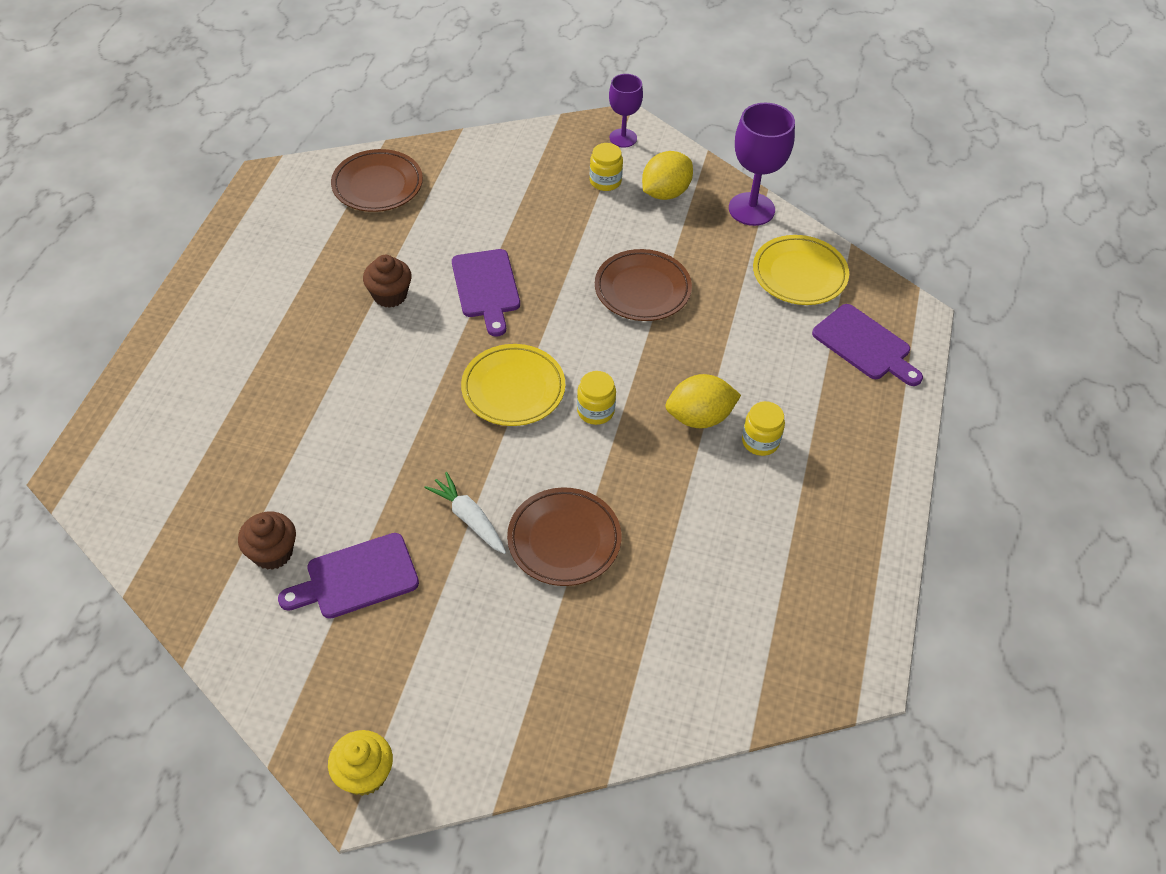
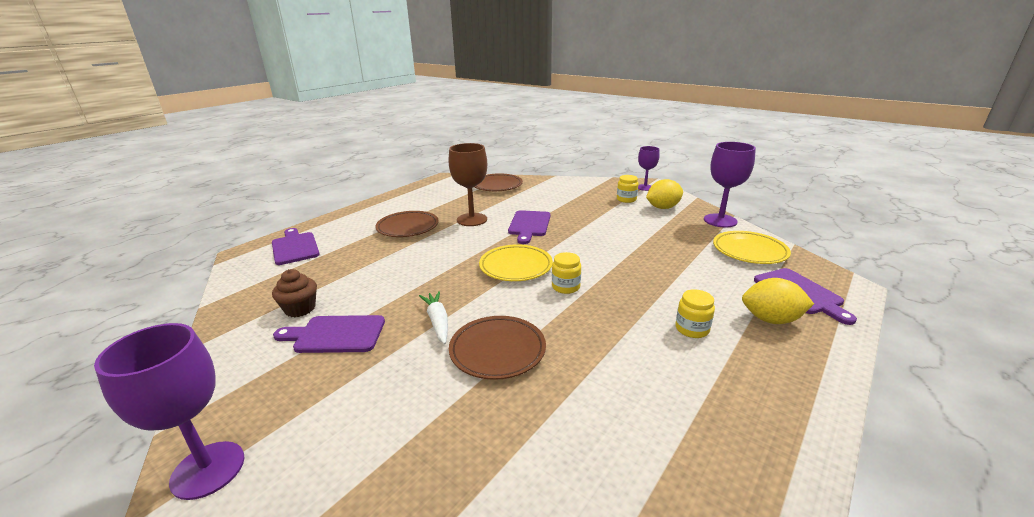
camera: 25 degrees right, 25 degrees down
yellow cupcake [328,730,393,796] -> purple goblet [94,323,244,500]
brown cupcake [363,255,412,308] -> brown goblet [448,143,487,226]
brown plate [595,249,692,321] -> brown plate moved to [375,211,439,237]
yellow lemon [666,374,741,428] -> yellow lemon moved to [742,278,814,324]
none -> purple cutting board [272,228,320,265]

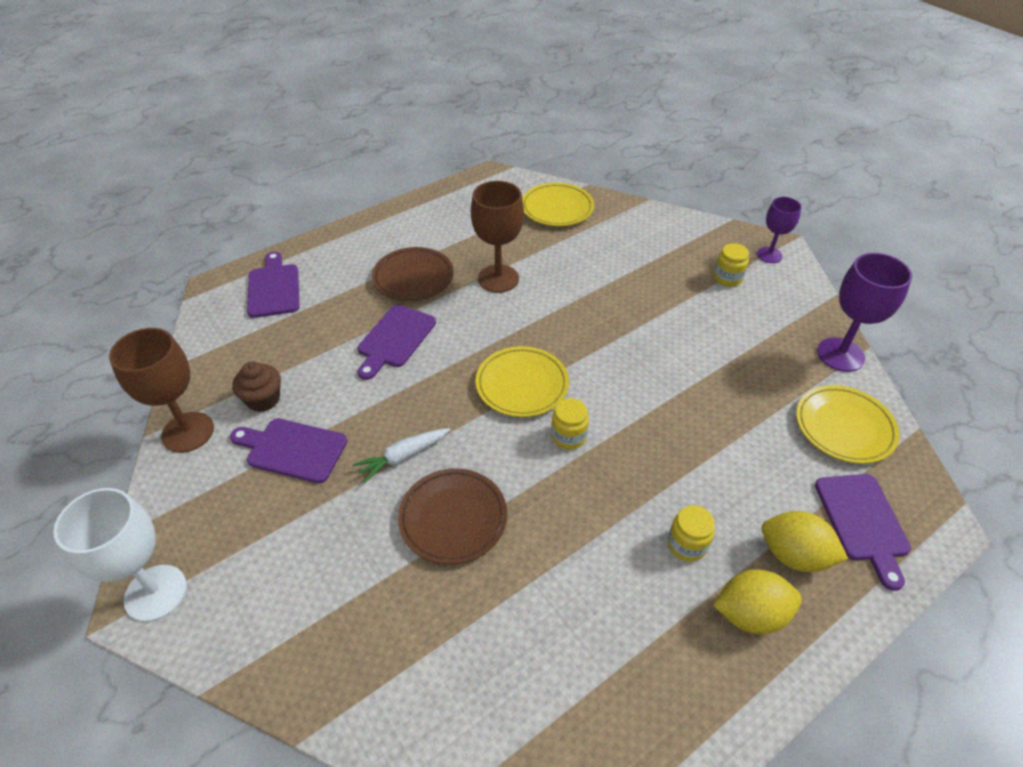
camera: 15 degrees right, 20 degrees up
purple goblet [94,323,244,500] -> white goblet [53,488,187,622]
white carrot [419,291,448,344] -> white carrot turned 120 degrees counterclockwise [353,428,450,483]
brown plate [475,174,523,191] -> yellow plate [522,183,594,226]
purple cutting board [508,210,551,244] -> purple cutting board moved to [358,305,436,380]
yellow lemon [646,179,683,209] -> yellow lemon moved to [713,569,802,634]
none -> brown goblet [109,328,214,453]

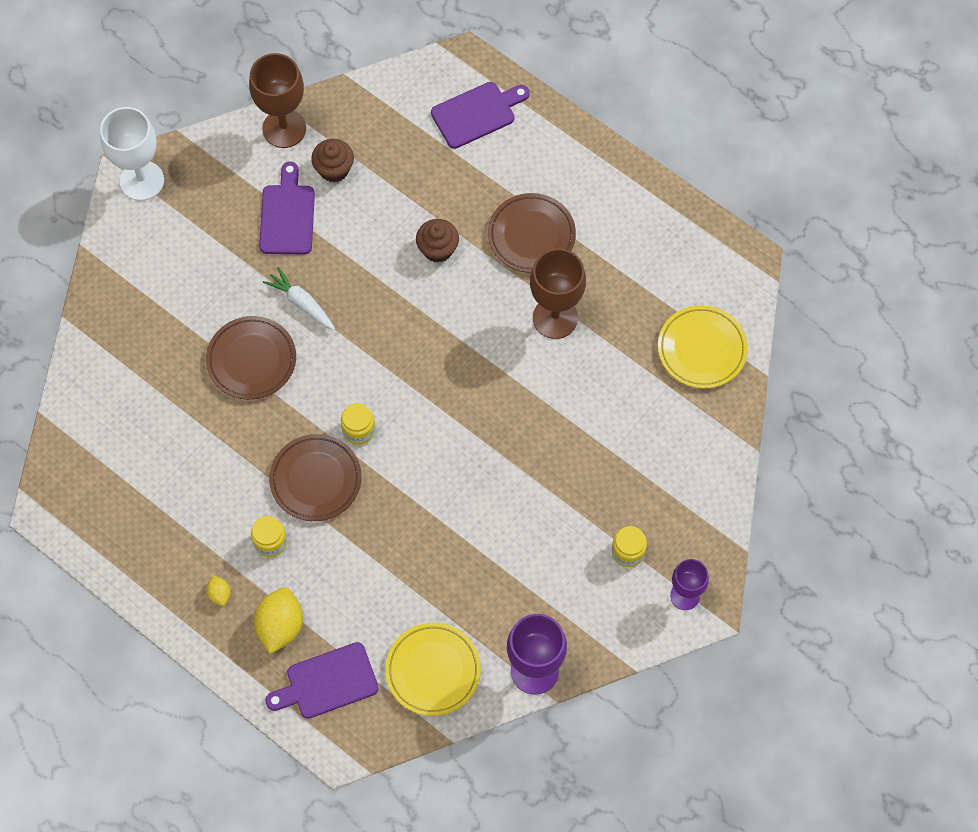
camera: 75 degrees right, 20 degrees up
purple cutting board [358,305,436,380] -> brown cupcake [416,219,459,263]
yellow plate [476,346,569,417] -> none
yellow lemon [713,569,802,634] -> yellow lemon [207,575,230,606], size x0.49
none -> brown plate [269,434,362,521]

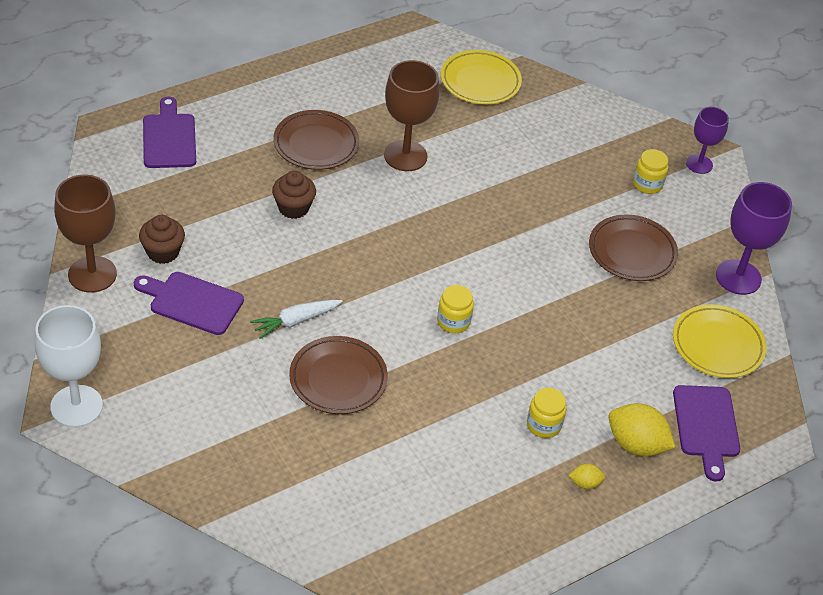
camera: 75 degrees left, 20 degrees down
brown plate [269,434,362,521] -> brown plate moved to [589,215,678,281]

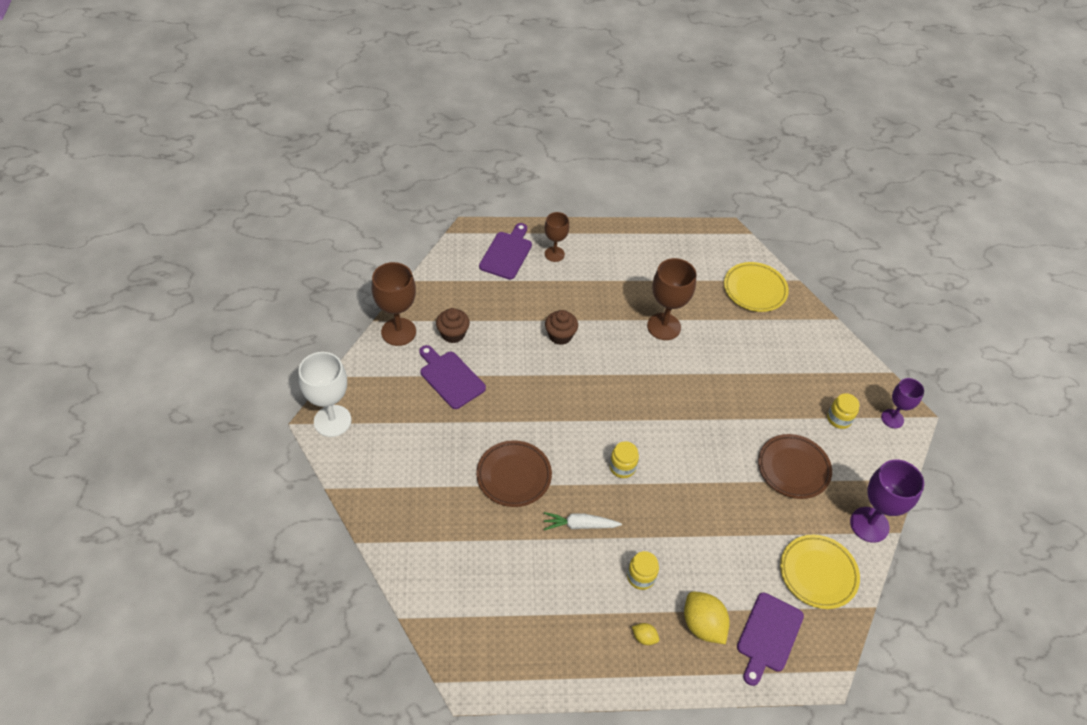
camera: 30 degrees right, 5 degrees up
white carrot [250,300,343,339] -> white carrot moved to [544,512,622,530]
brown plate [273,110,359,170] -> none
none -> brown goblet [544,212,569,262]

